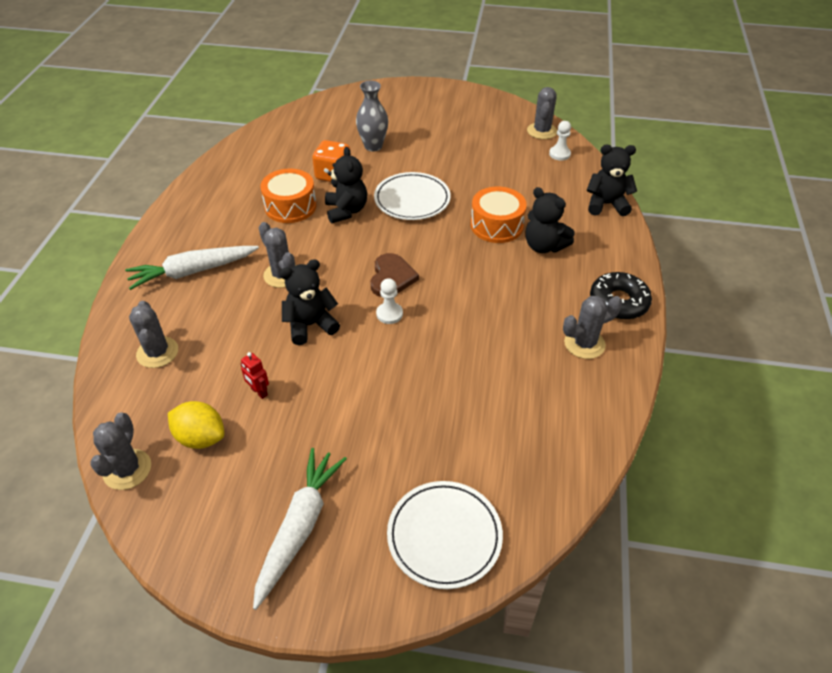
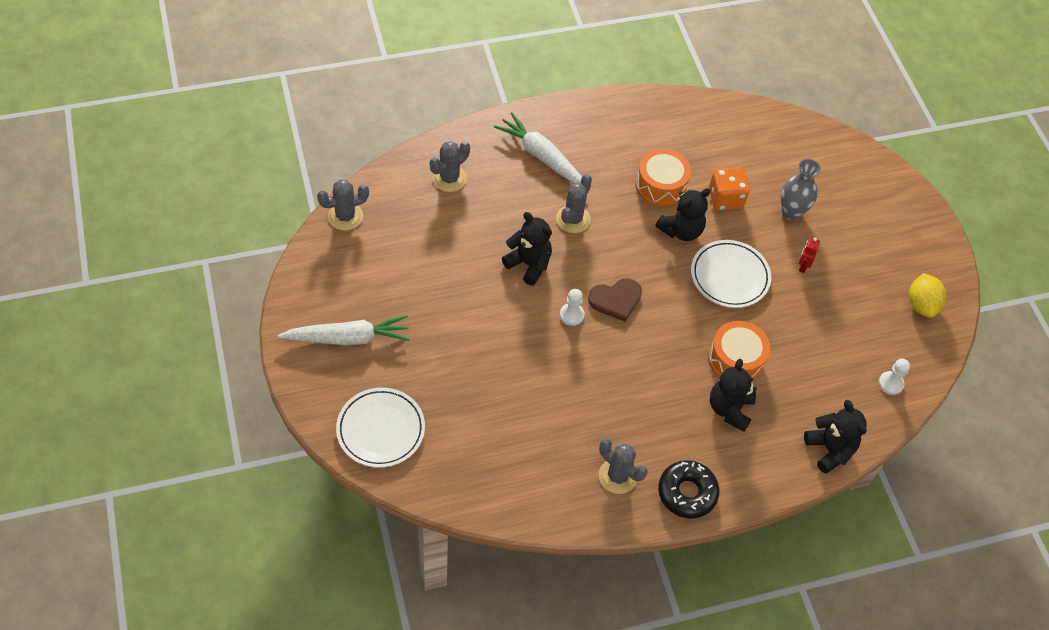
camera: 60 degrees right, 10 degrees up
yellow lemon [168,401,224,449] -> yellow lemon moved to [909,273,947,318]
red robot [241,352,269,399] -> red robot moved to [799,237,820,273]
grey cactus [527,87,557,139] -> none

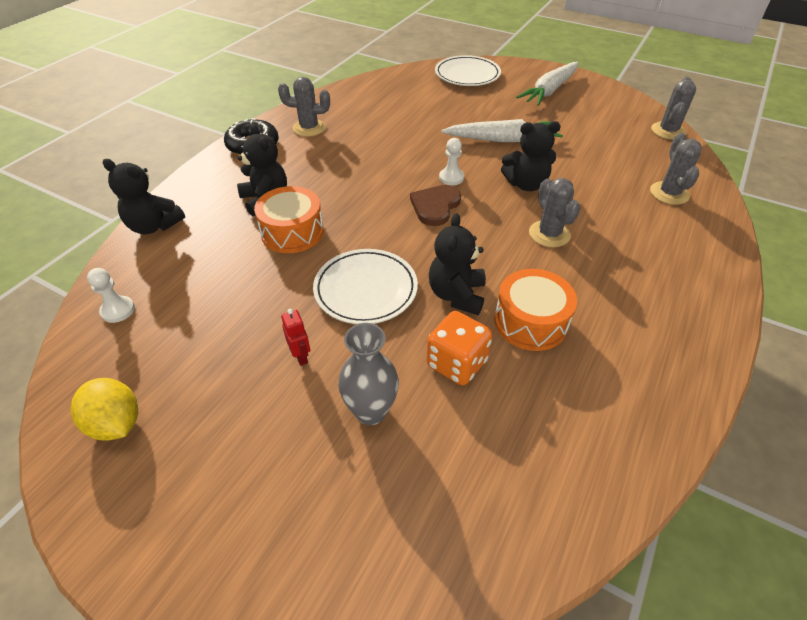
camera: 140 degrees right, 10 degrees down
white carrot [494,112,582,183] -> white carrot moved to [441,119,563,142]

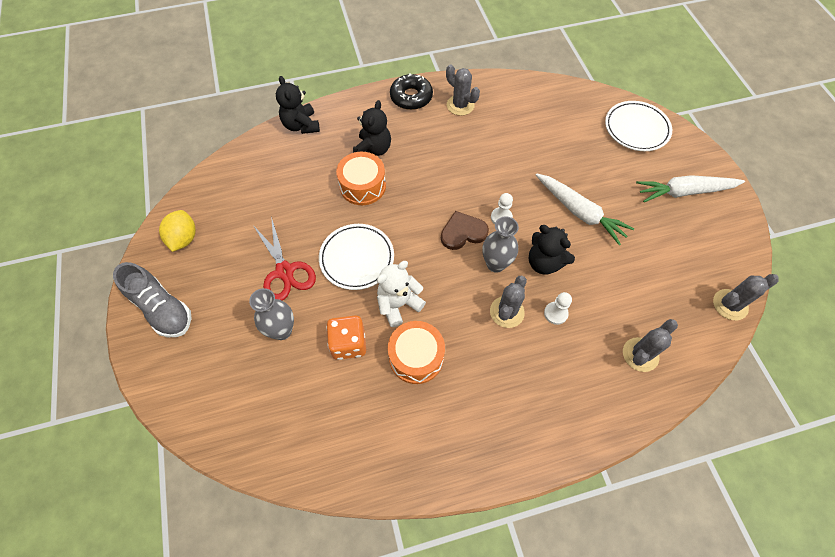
camera: 45 degrees right, 15 degrees up
white pawn [87,268,135,323] -> white pawn moved to [544,292,572,325]
red robot [281,309,310,366] -> red scissors [253,217,316,300]
black teddy bear [429,213,486,315] -> white teddy bear [377,261,426,327]
none -> grey shoe [113,262,191,337]
none -> grey vase [482,216,519,273]

